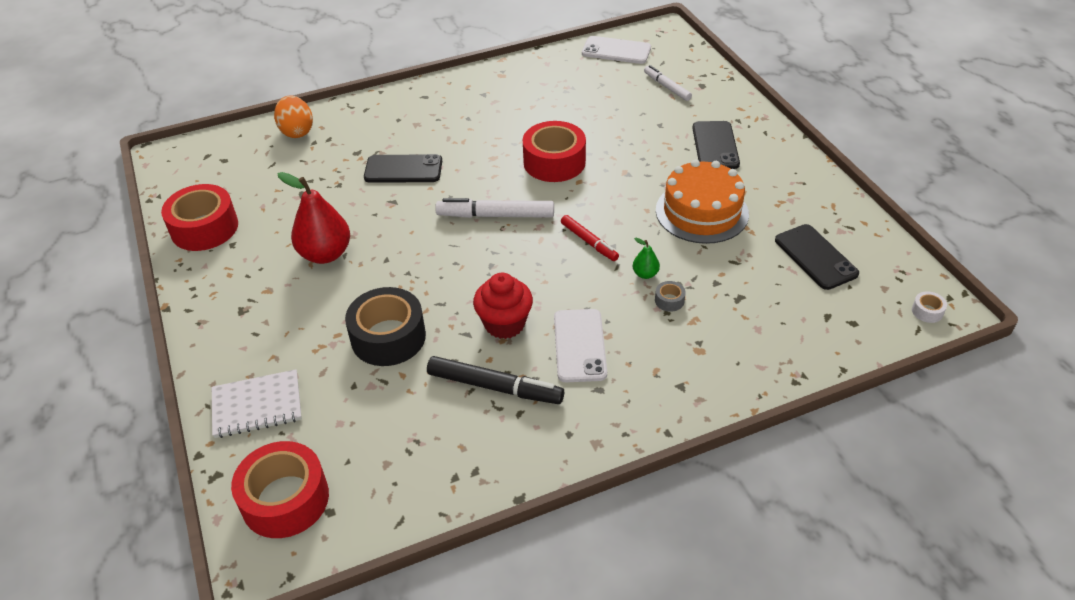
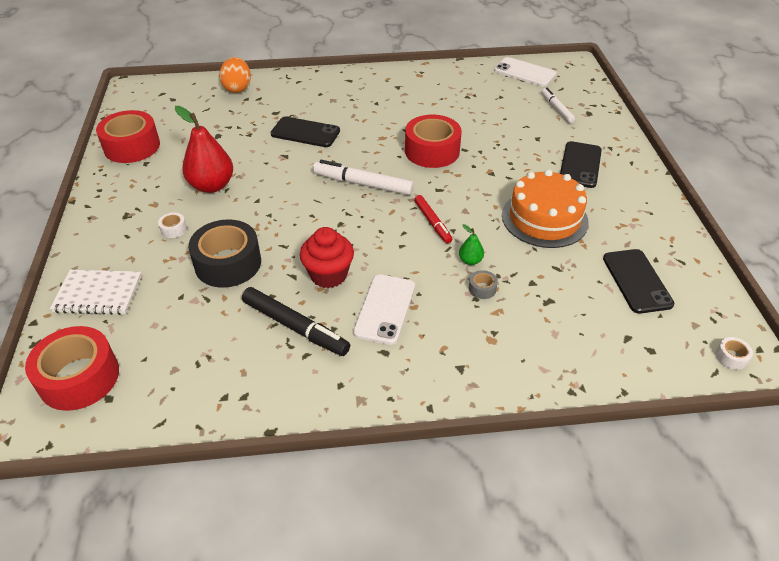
camera: 15 degrees right, 0 degrees up
none -> white tape [158,212,187,238]

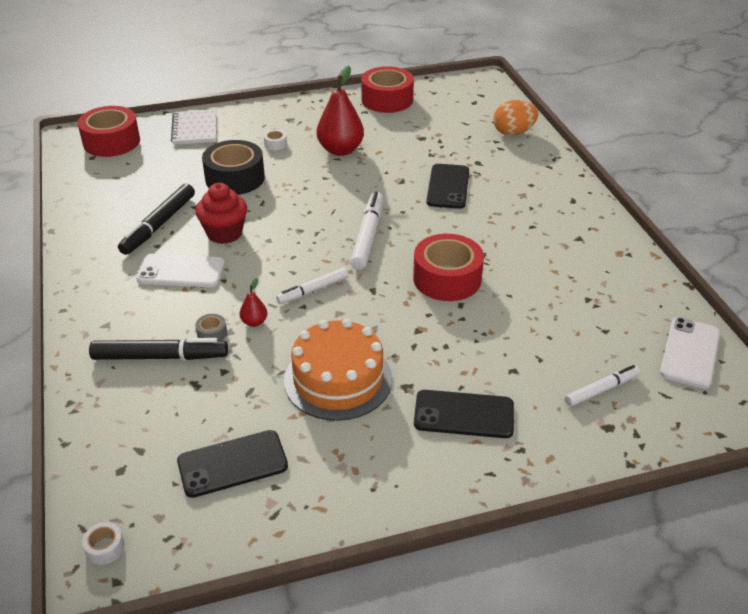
camera: 80 degrees right, 5 degrees down
red marker [414,195,452,243] -> white marker [276,268,348,304]
green pear [459,224,484,265] -> red pear [239,278,267,327]
none -> black marker [89,338,228,360]

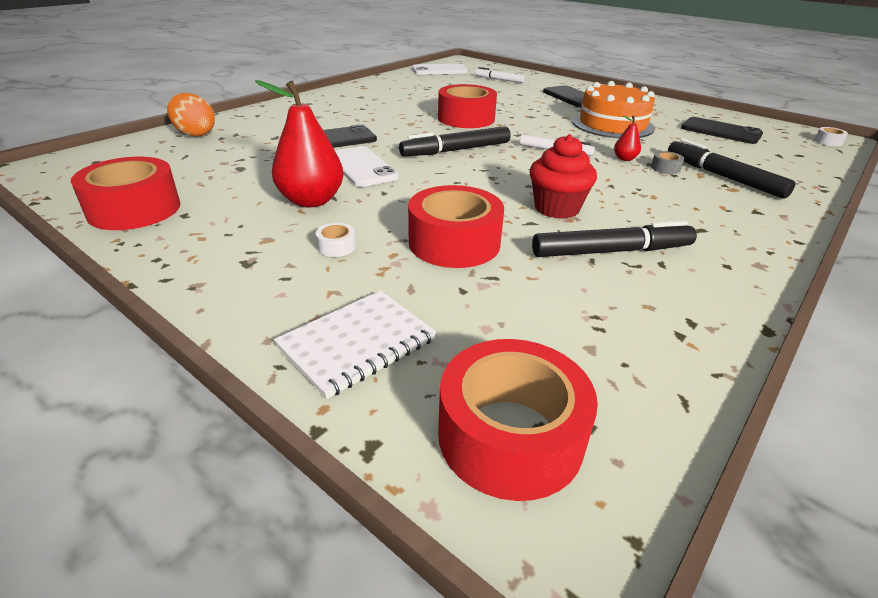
camera: 125 degrees left, 5 degrees down
white phone [136,254,225,287] -> white phone moved to [335,146,399,187]
black tape [202,140,265,195] -> red tape [408,185,504,268]
white marker [350,191,383,270] -> black marker [399,126,511,156]

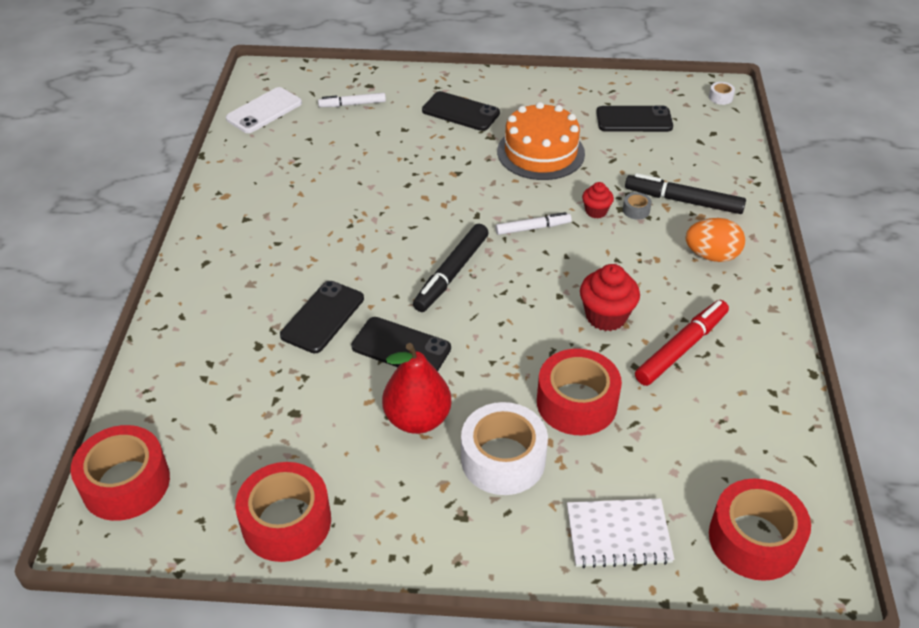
camera: 35 degrees left, 10 degrees up
orange egg [167,93,215,137] -> orange egg moved to [686,218,745,262]
white notebook [274,290,436,399] -> white notebook turned 75 degrees clockwise [567,498,674,568]
white tape [316,223,356,257] -> white tape [461,402,548,495], size x2.47
white phone [335,146,399,187] -> black phone [351,317,451,371]
red tape [438,84,497,128] -> red tape moved to [71,425,170,521]
black marker [532,220,697,257] -> red marker [635,300,729,386]
red pear [614,115,641,161] -> red cupcake [582,182,614,218]

